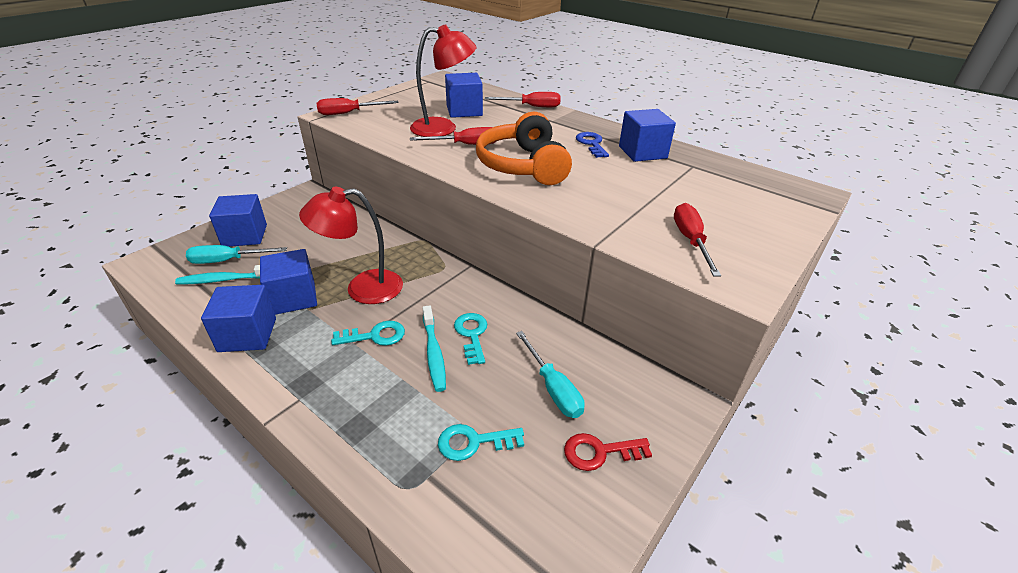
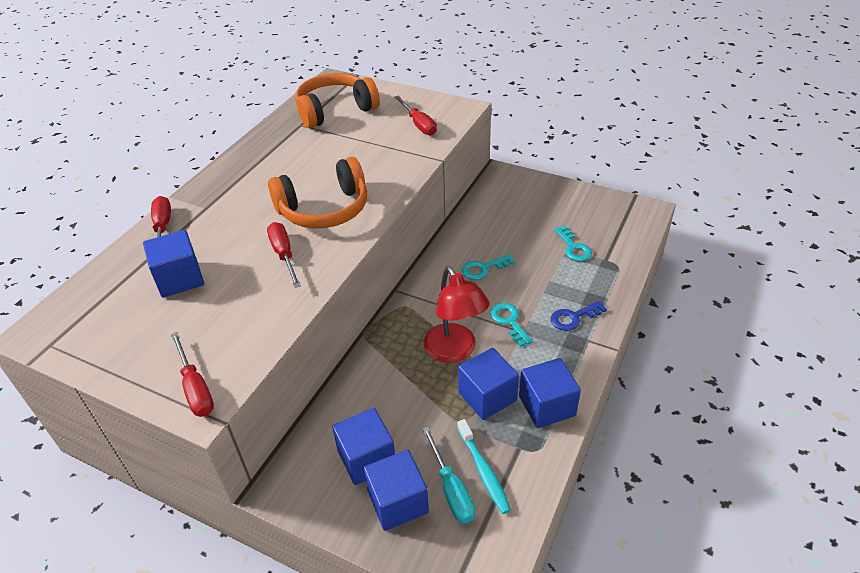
camera: 100 degrees left, 5 degrees up
red lamp [410,24,476,137] -> none
turquoise toothbrush [423,305,446,392] -> none
turquoise screwdriver [516,331,585,418] -> none
red key [564,433,652,471] -> none
blue key [576,132,609,158] -> blue key moved to [551,301,607,331]
blue cube [619,109,676,162] -> blue cube moved to [332,408,395,485]
red screwdriver [674,203,721,277] -> red screwdriver turned 105 degrees counterclockwise [394,96,437,136]
none -> orange headphones [295,73,380,128]

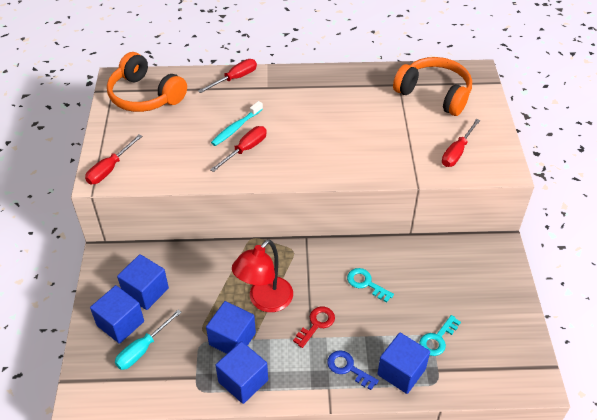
camera: 60 degrees right, 5 degrees up
blue cube [143,230,204,298] -> blue cube moved to [377,332,430,394]
orange headphones [268,157,367,229] -> orange headphones moved to [107,52,187,112]
turquoise toothbrush [457,419,511,514] -> turquoise toothbrush moved to [211,101,263,146]
turquoise key [490,303,533,347] -> red key [293,306,335,348]

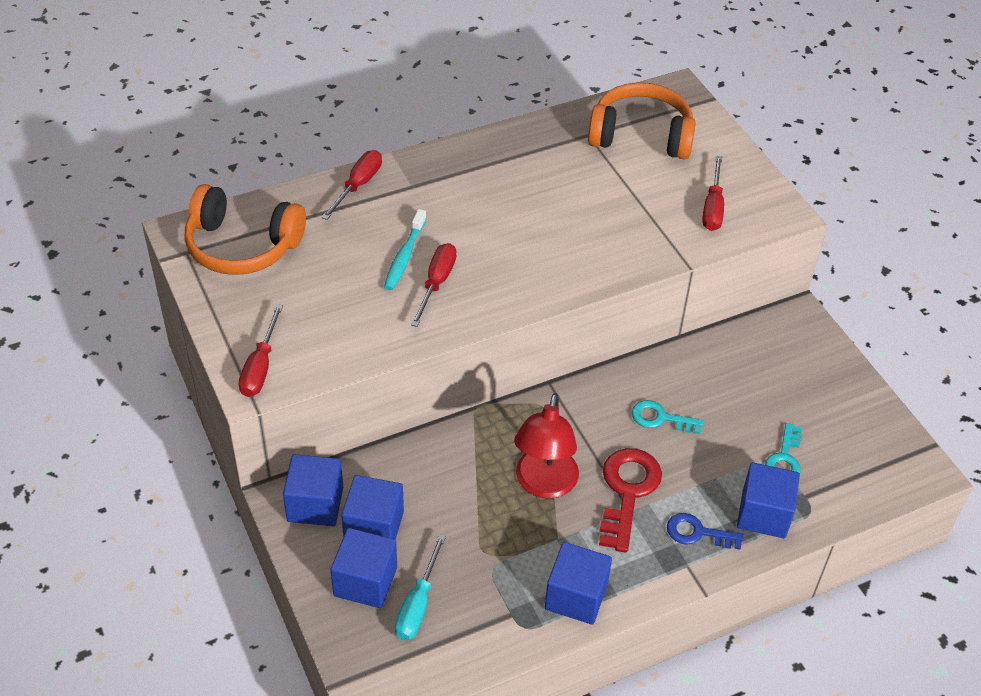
camera: 25 degrees left, 0 degrees up
blue cube [206,301,256,354] -> blue cube moved to [283,454,343,526]
red key [293,306,335,348] -> red key [599,448,662,553], size x1.65

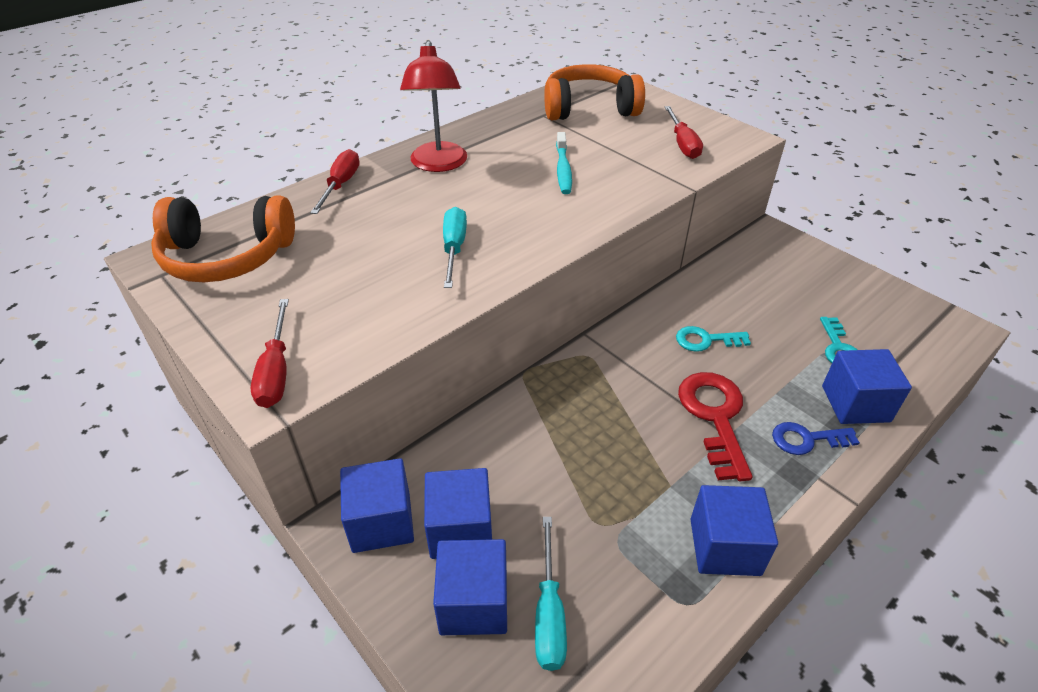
camera: 15 degrees left, 5 degrees down
turquoise toothbrush [384,209,426,290] -> turquoise toothbrush moved to [556,132,572,194]
red screwdriver [411,243,456,327] -> turquoise screwdriver [443,207,467,288]
red lamp [514,393,579,499] -> red lamp moved to [400,40,467,172]

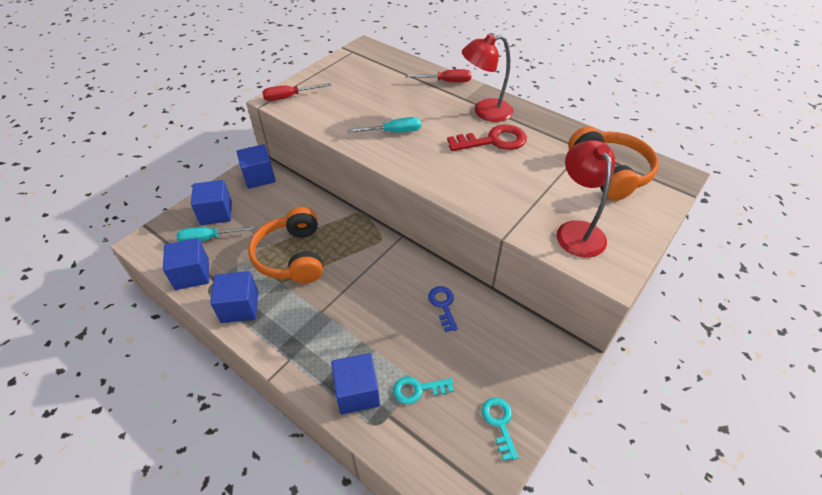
camera: 80 degrees right, 5 degrees up
orange headphones [151,196,295,282] -> orange headphones moved to [248,207,323,284]
blue cube [424,468,492,559] -> blue cube moved to [163,238,209,290]
turquoise toothbrush [556,132,572,194] -> none
red screwdriver [665,106,703,159] -> red lamp [557,140,615,258]
turquoise key [676,326,751,352] -> turquoise key moved to [482,397,519,461]
red key [678,372,753,481] -> red key moved to [447,124,527,151]
blue key [772,422,860,455] -> blue key moved to [428,286,458,332]

